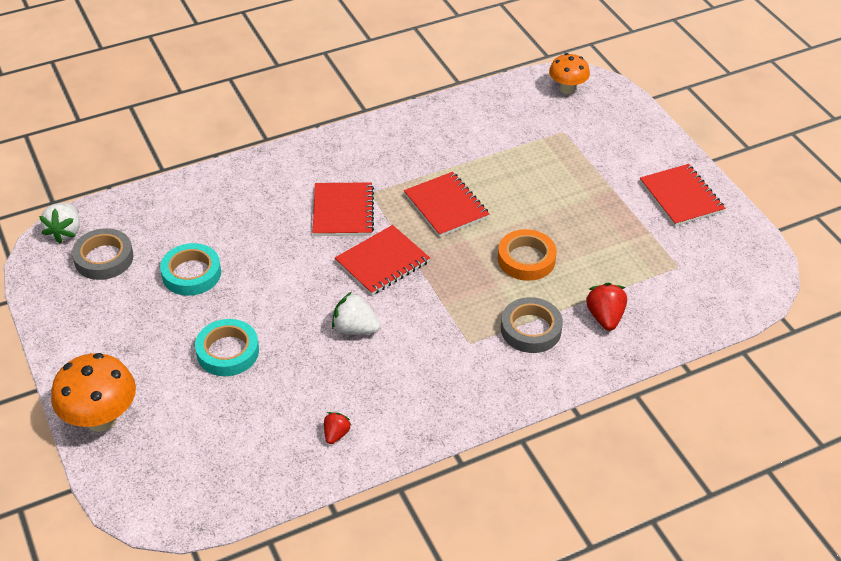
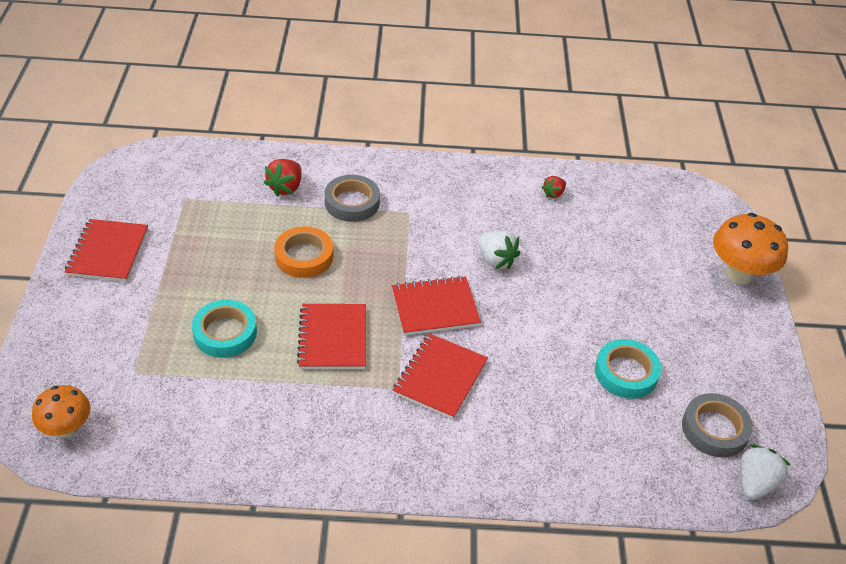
camera: 155 degrees left, 0 degrees up
turquoise tape [195,319,259,376] -> turquoise tape moved to [192,300,257,358]

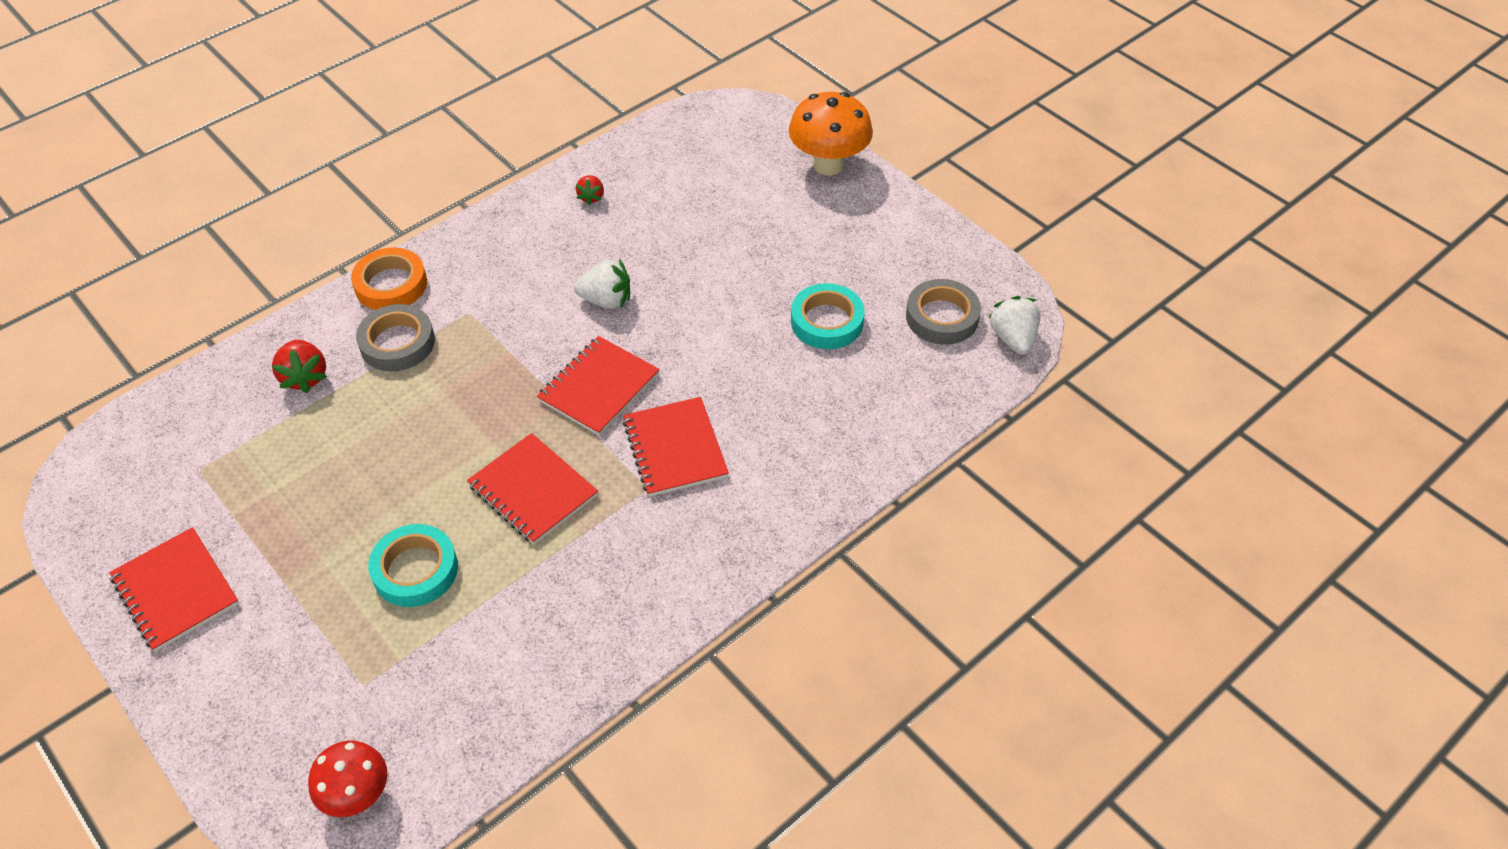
camera: 40 degrees left, 5 degrees up
orange mushroom [32,385,91,438] -> red mushroom [308,741,387,817]
orange tape [274,226,333,278] -> orange tape moved to [351,247,427,310]

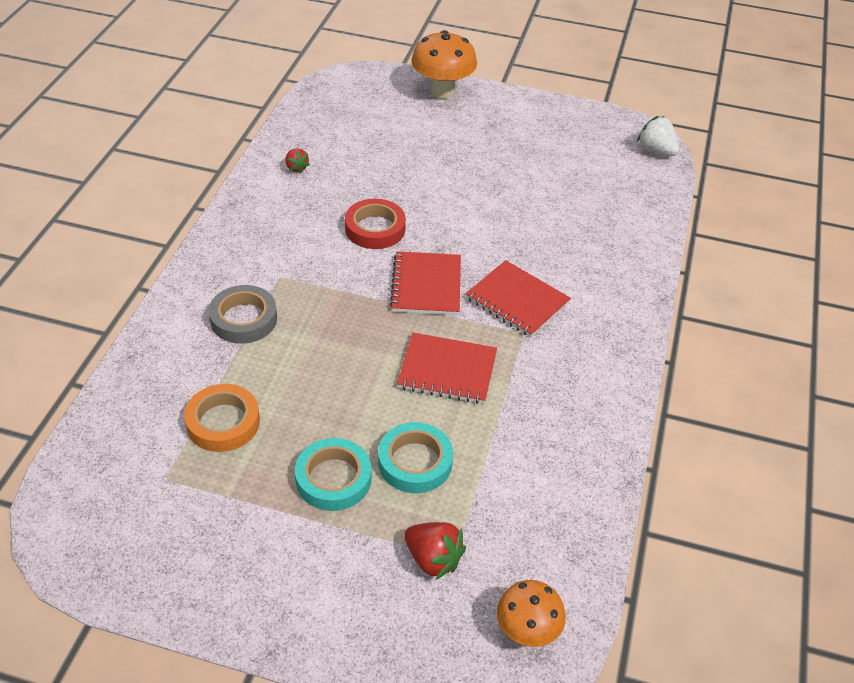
camera: 35 degrees left, 5 degrees down
red notebook [109,527,239,652] -> none
red strawberry [272,339,327,393] -> red strawberry moved to [404,522,466,580]
red mushroom [308,741,387,817] -> orange mushroom [497,580,566,647]
orange tape [351,247,427,310] -> orange tape moved to [184,384,260,452]
white strawberry [574,259,630,309] -> red tape [345,199,406,249]
turquoise tape [791,283,865,349] -> turquoise tape moved to [295,438,371,511]
grey tape [906,279,981,345] -> none

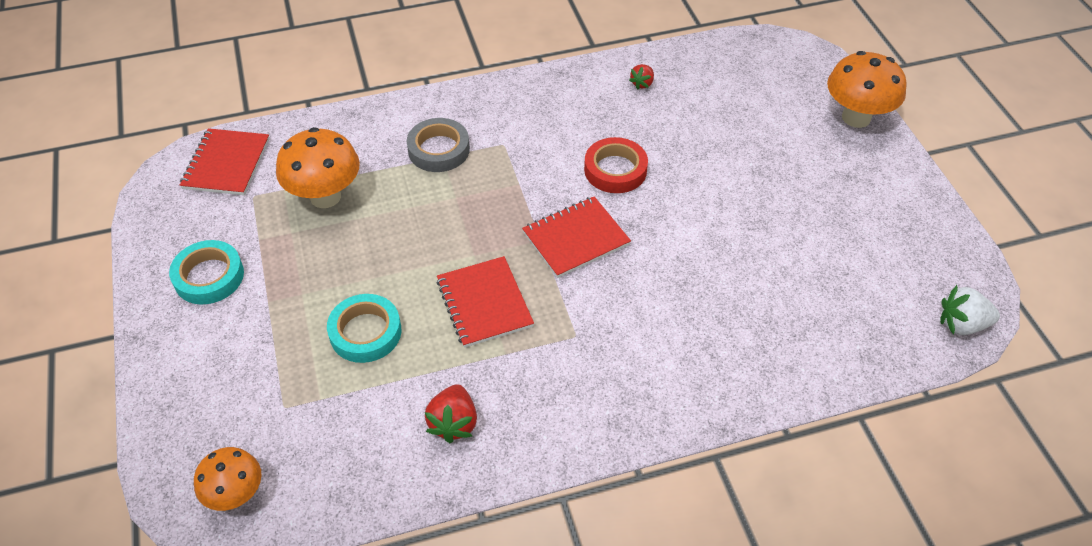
camera: 60 degrees right, 5 degrees up
orange tape [184,384,260,452] -> orange mushroom [276,127,360,208]
turquoise tape [295,438,371,511] -> turquoise tape moved to [169,240,244,305]
red strawberry [404,522,466,580] -> red strawberry moved to [425,384,477,443]
red notebook [465,260,571,337] -> red notebook moved to [180,128,269,195]
white strawberry [637,116,680,156] -> white strawberry turned 105 degrees counterclockwise [940,285,1000,335]

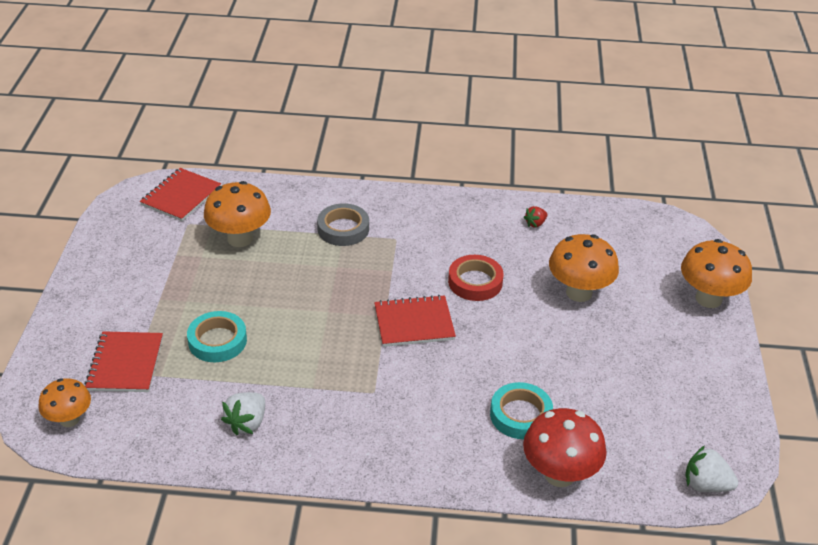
camera: 20 degrees right, 10 degrees down
turquoise tape [169,240,244,305] -> turquoise tape moved to [490,382,553,439]
red strawberry [425,384,477,443] -> white strawberry [221,392,265,435]
red notebook [437,256,534,348] -> red notebook moved to [85,331,163,392]
none -> red mushroom [523,408,607,487]
none -> orange mushroom [549,234,619,302]

